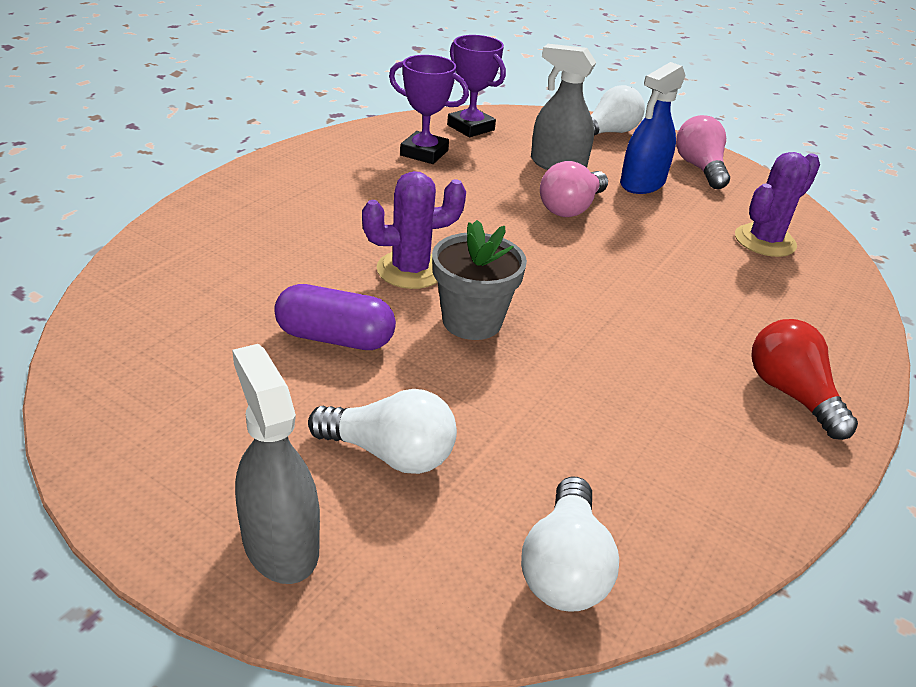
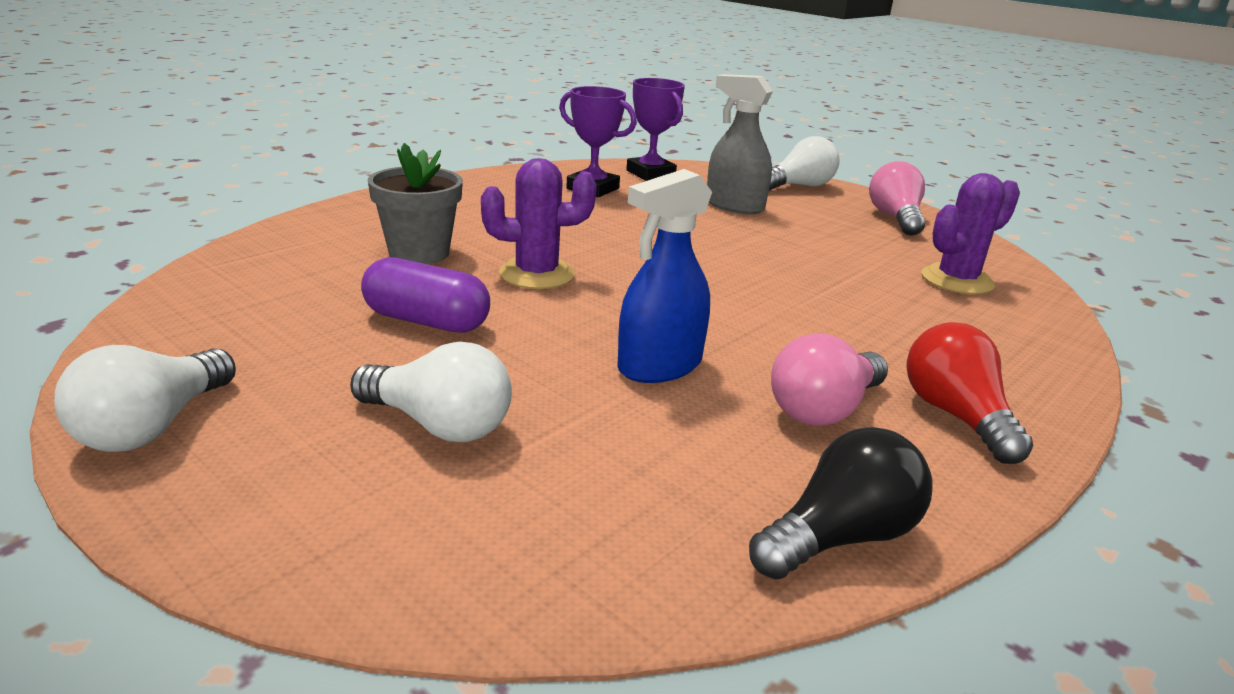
camera: 10 degrees right, 10 degrees down
grey spray bottle [232,344,320,584] -> none
grey flower pot [432,220,527,340] -> grey flower pot moved to [368,143,463,264]
white light bulb [521,477,619,612] -> white light bulb moved to [54,345,236,452]
pink light bulb [540,161,608,217] -> pink light bulb moved to [771,333,888,426]
blue spray bottle [620,62,686,194] -> blue spray bottle moved to [617,169,712,383]
none -> black light bulb [749,427,933,580]

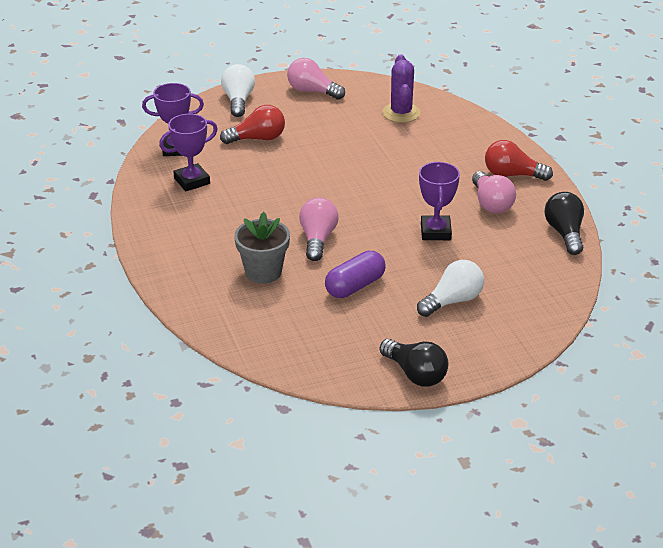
camera: 60 degrees left, 10 degrees up
white light bulb [54,345,236,452] -> black light bulb [380,339,448,387]
purple cactus [481,158,597,289] -> pink light bulb [299,197,339,261]
blue spray bottle [617,169,712,383] -> purple trophy [419,162,460,240]
grey spray bottle [707,74,773,214] -> red light bulb [220,105,285,144]

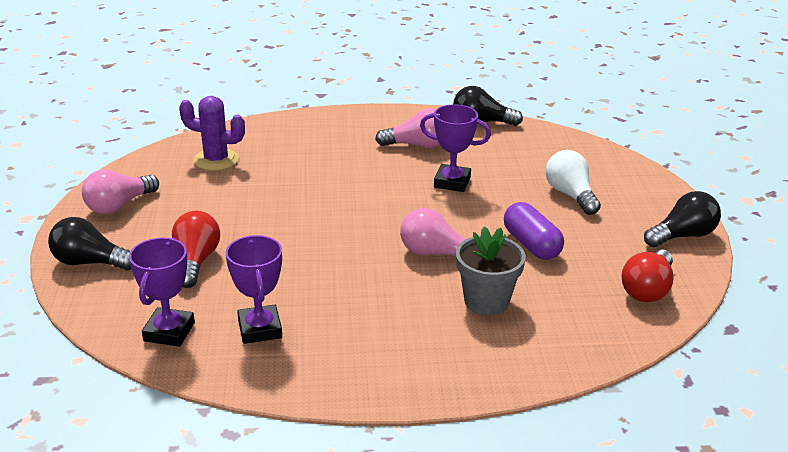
camera: 75 degrees left, 5 degrees down
white light bulb [221,64,255,117] -> black light bulb [48,217,132,270]
red light bulb [485,140,553,181] -> red light bulb moved to [621,250,673,302]

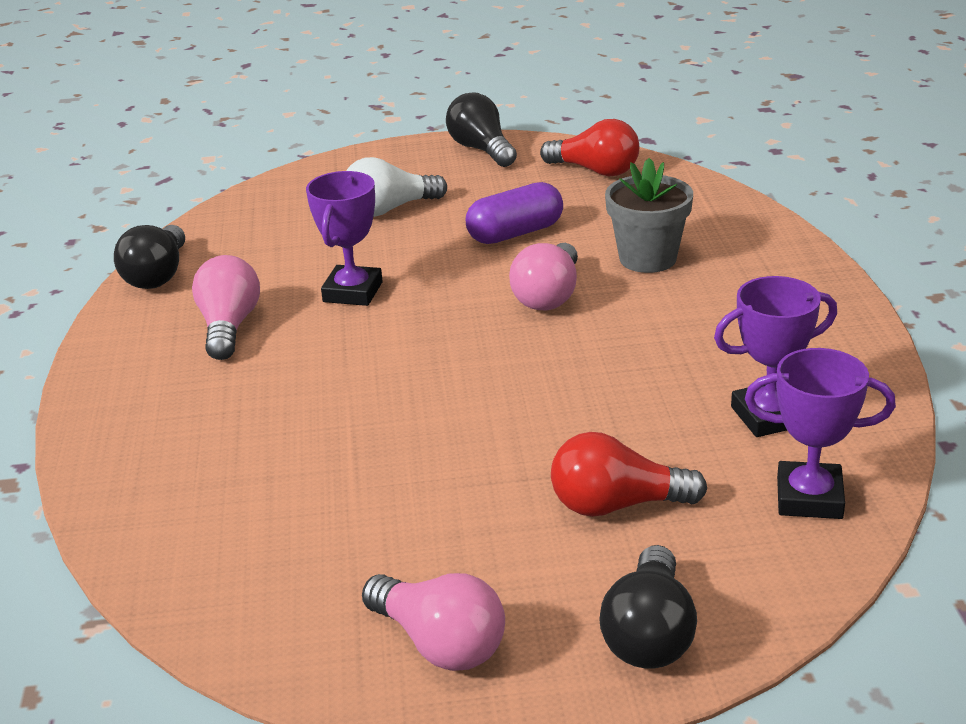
camera: 90 degrees left, 0 degrees up
purple cactus [179,96,245,171] -> none

